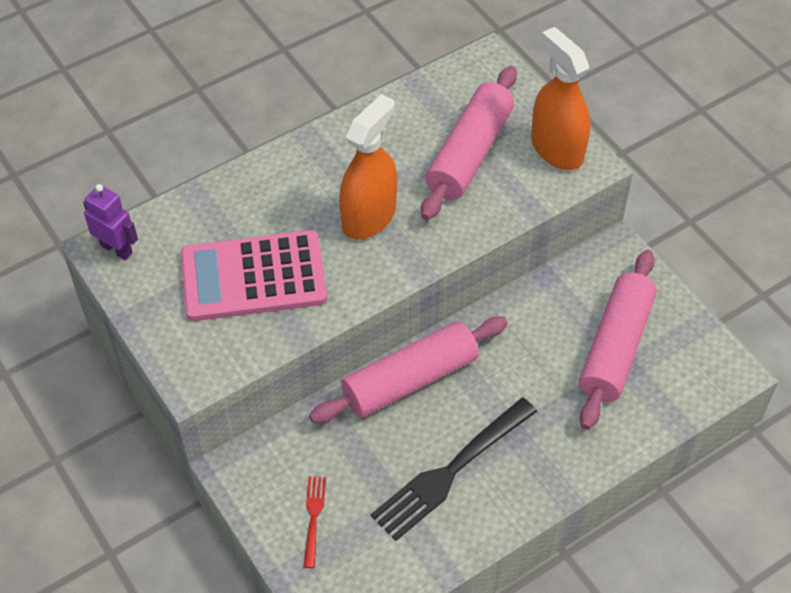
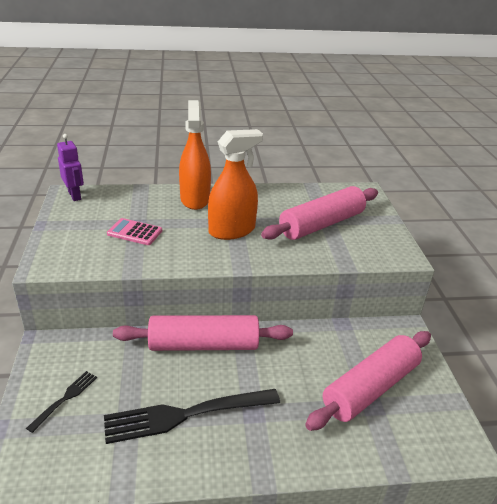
camera: 25 degrees right, 20 degrees down
pink calculator [180,230,327,321] -> pink calculator [107,218,162,245], size x0.48
red fork [304,476,326,568] -> black fork [26,371,97,433]
orange spray bottle [531,27,590,170] -> orange spray bottle moved to [179,100,211,210]

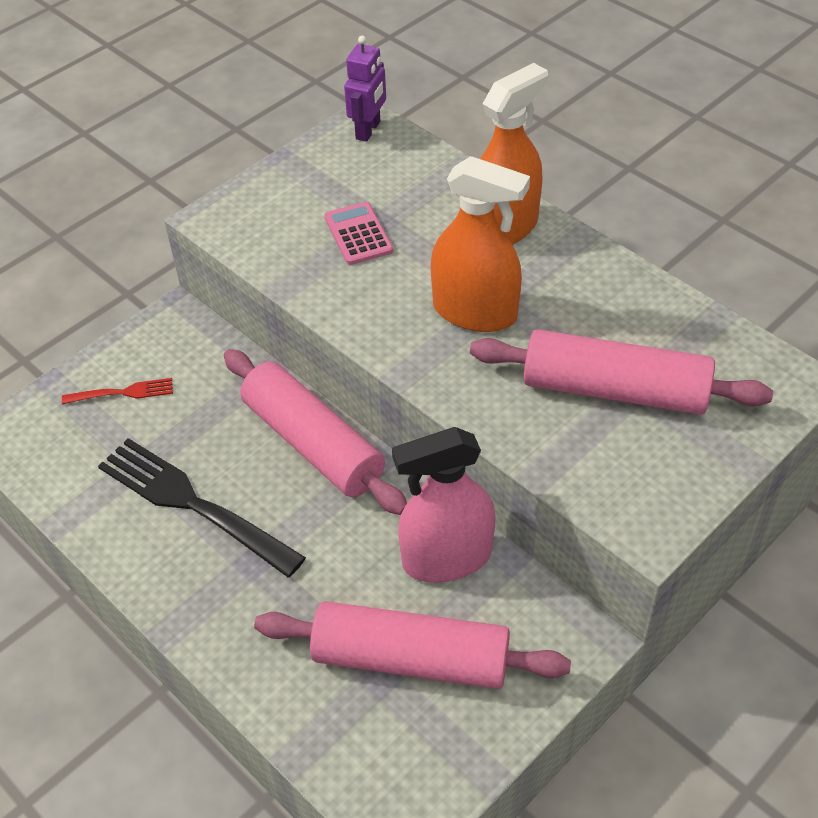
camera: 55 degrees right, 15 degrees up
black fork [26,371,97,433] -> red fork [62,378,173,404]
none -> pink spray bottle [392,427,496,583]

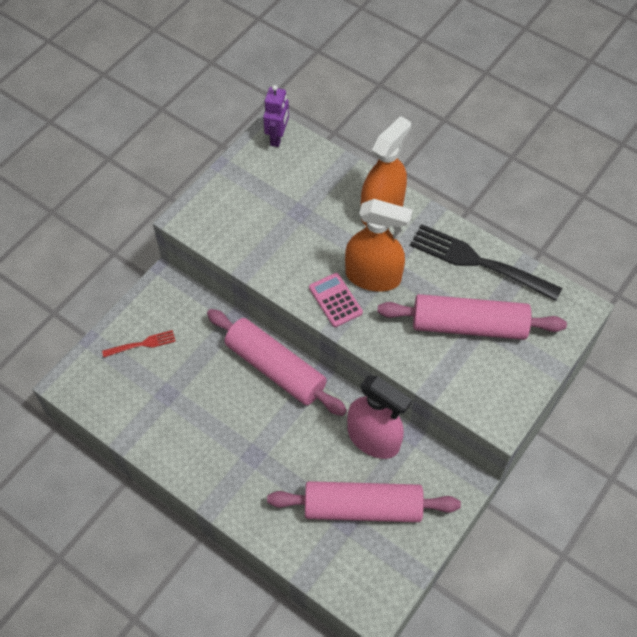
camera: 10 degrees left, 10 degrees up
black fork [98,438,306,577] -> black fork moved to [410,224,562,301]
pink calculator [324,202,393,265] -> pink calculator moved to [309,273,363,327]
pink spray bottle [392,427,496,583] -> pink spray bottle turned 120 degrees counterclockwise [347,375,412,459]

